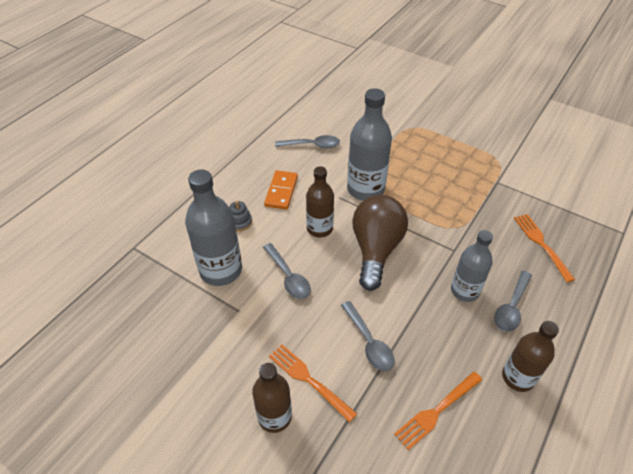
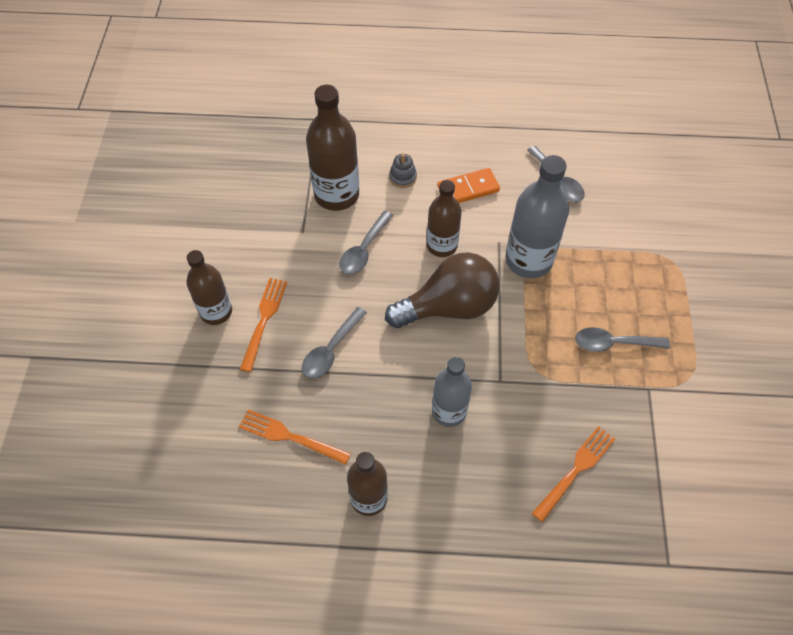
camera: 60 degrees right, 10 degrees up
grey bottle [185,169,242,286] -> brown bottle [306,85,359,211]
grey spoon [494,271,532,332] -> grey spoon moved to [575,327,670,352]

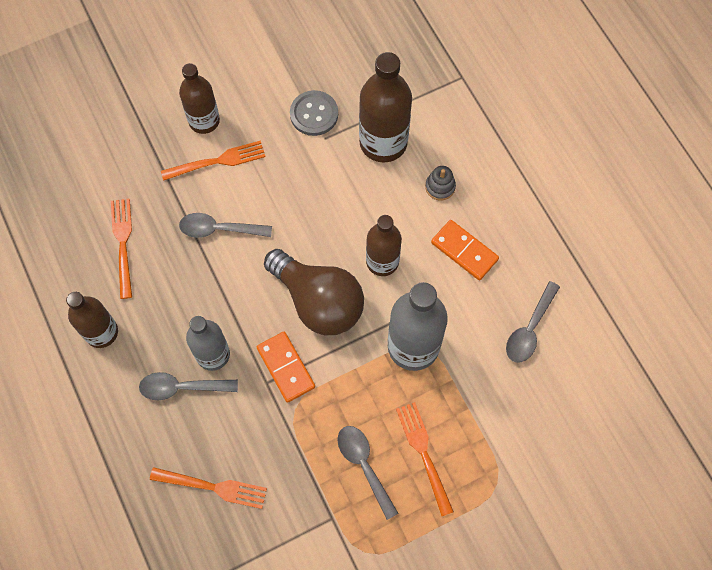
camera: 60 degrees right, 10 degrees up
grey spoon [339,211,393,274] -> grey spoon moved to [139,372,238,400]
none -> orange domino [257,332,315,403]
none -> grey button [290,90,338,136]
none -> orange fork [396,402,454,516]

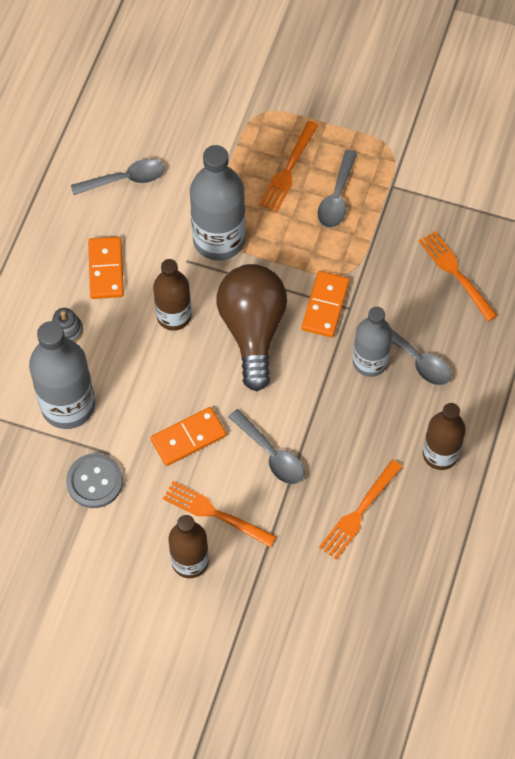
camera: 135 degrees left, 5 degrees down
brown bottle [359,52,412,162] -> grey bottle [29,321,95,429]
none -> orange domino [151,407,226,466]

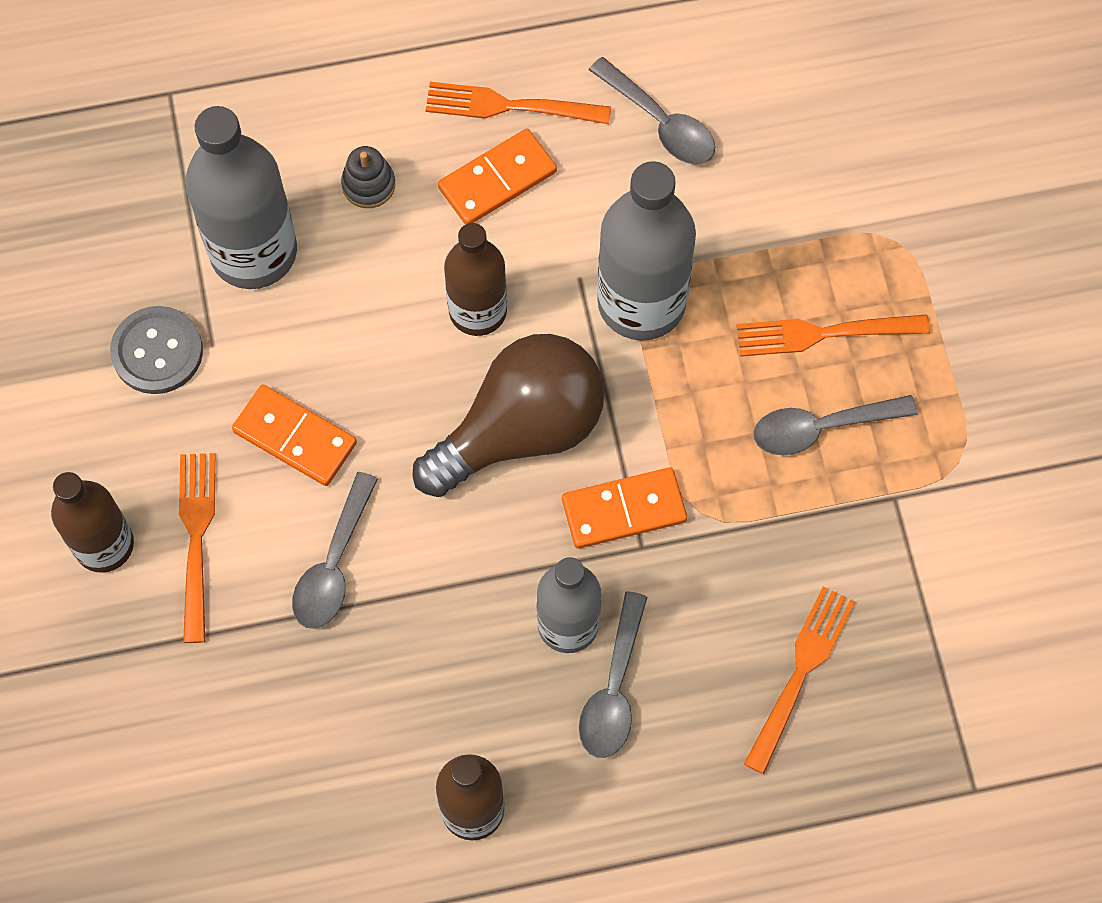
camera: 60 degrees right, 5 degrees up
orange fork [319,460,402,560] -> orange fork moved to [425,82,611,124]

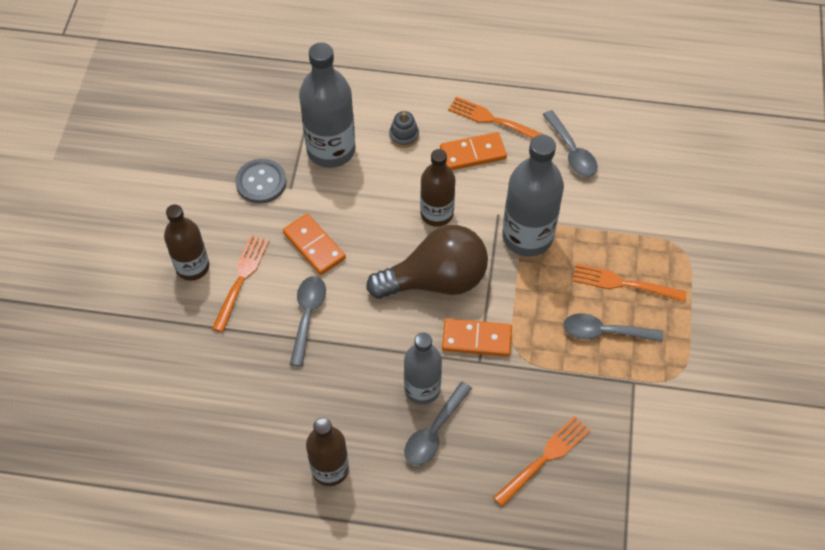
camera: 20 degrees right, 10 degrees down
grey spoon [292,472,378,629] -> grey spoon turned 150 degrees clockwise [290,276,326,367]

